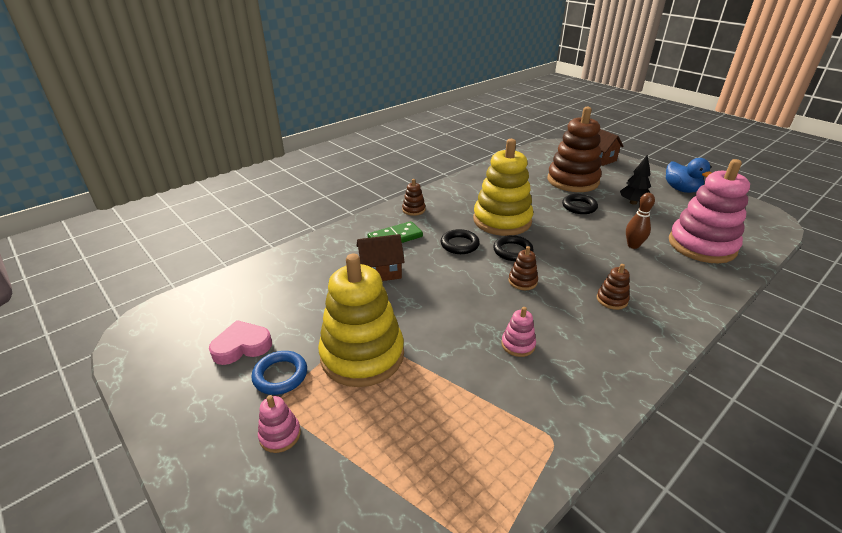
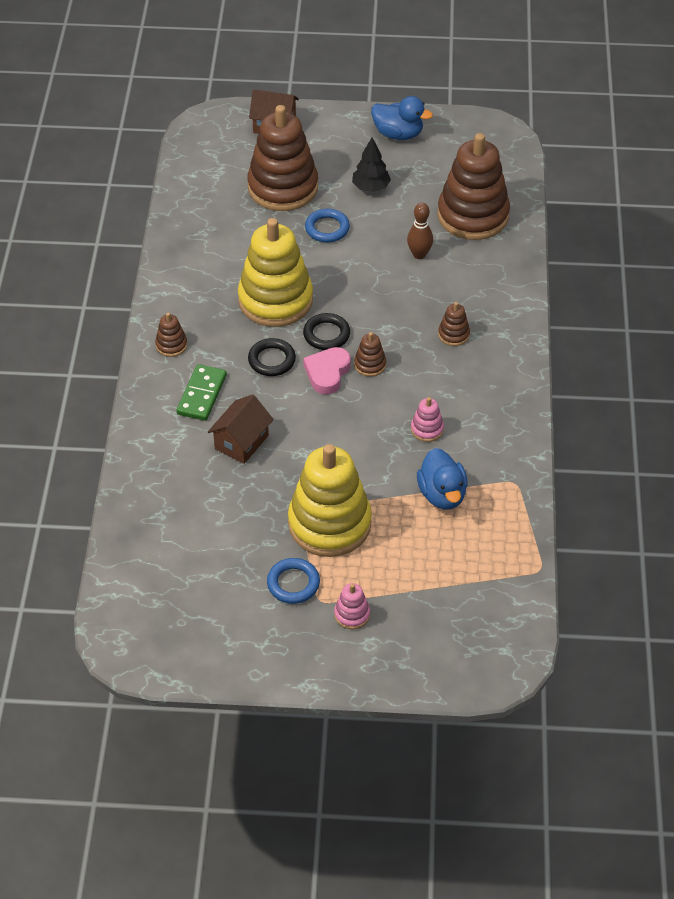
camera: 45 degrees left, 15 degrees up
pink heart [209,320,272,365] -> pink heart moved to [303,347,351,395]
black ring [562,194,598,214] -> blue ring [305,209,350,242]
pink stacking toy [669,159,750,263] -> brown stacking toy [438,133,510,240]
none -> blue duck [417,448,468,509]

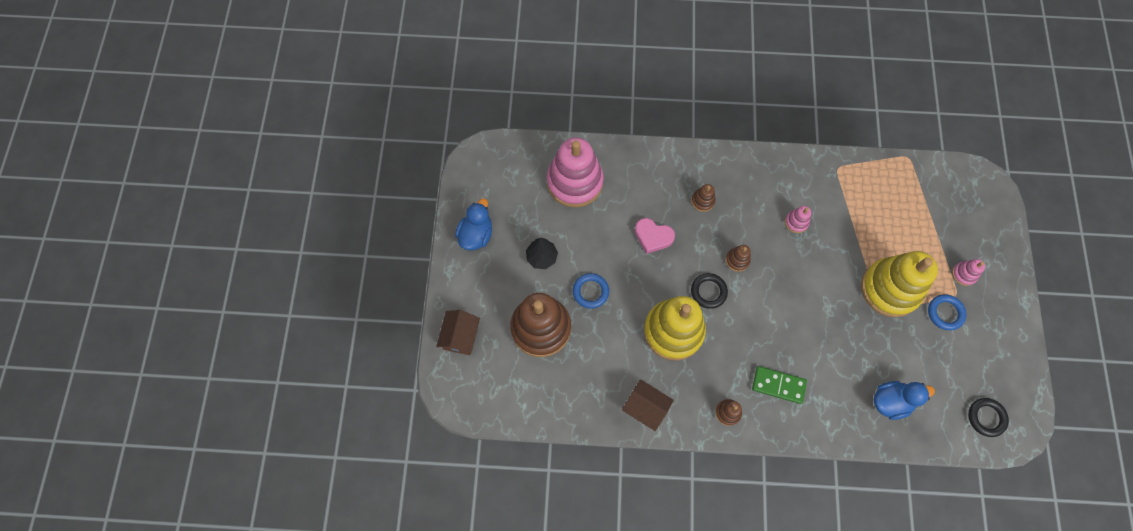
camera: 90 degrees left, 20 degrees up
brown house [208,394,274,464] -> brown house moved to [622,379,674,431]
black ring [248,338,296,376] -> black ring moved to [968,398,1009,437]
pink heart [303,347,351,395] -> pink heart moved to [635,218,675,254]
brown bowling pin [407,203,433,259] -> none
blue duck [417,448,468,509] -> blue duck moved to [874,381,935,420]
brown stacking toy [438,133,510,240] -> pink stacking toy [547,137,604,208]

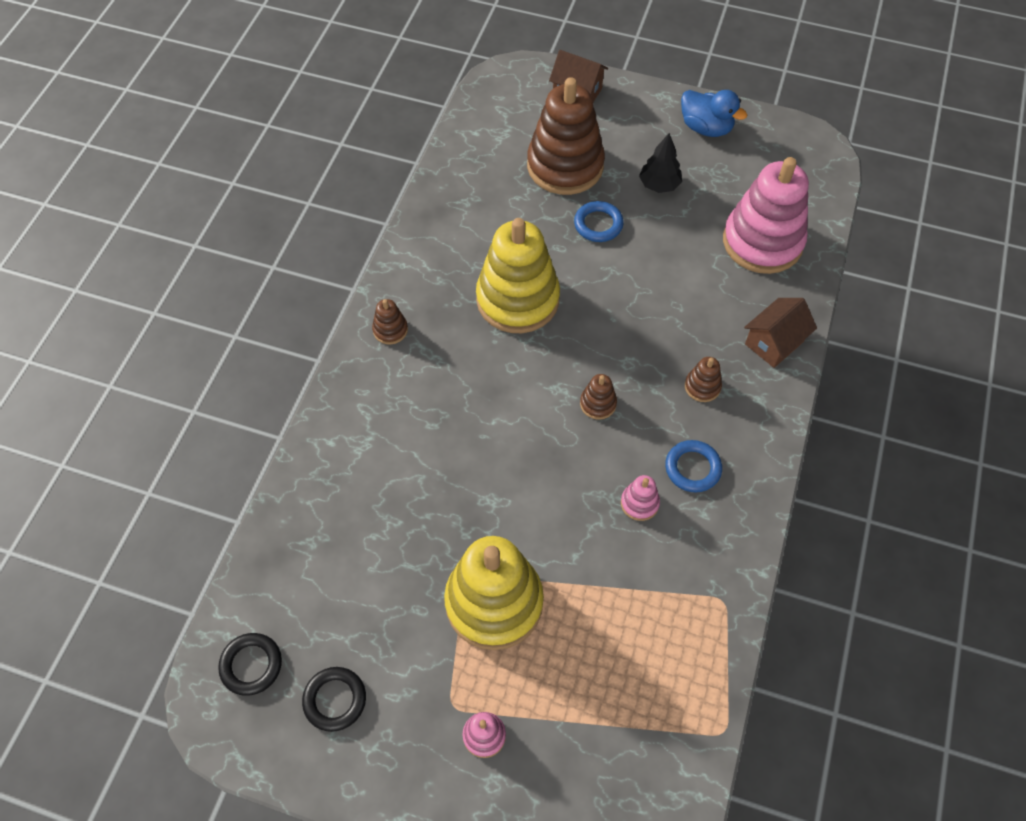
camera: 105 degrees right, 10 degrees down
brown house [622,379,674,431] -> brown house moved to [744,298,817,368]
pink heart [635,218,675,254] -> none
black ring [691,273,728,309] -> black ring moved to [302,667,366,732]
green domino [752,366,807,404] -> none
blue duck [874,381,935,420] -> none
blue ring [928,294,966,330] -> blue ring moved to [665,440,722,493]

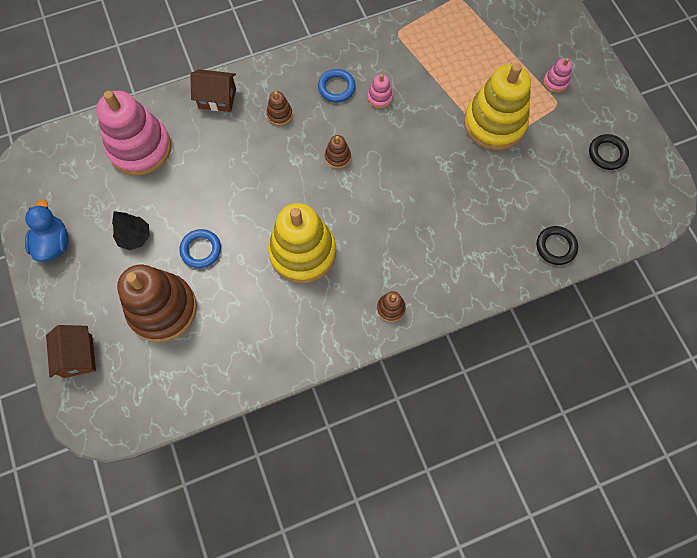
camera: 130 degrees left, 10 degrees up
black ring [218,633,282,696] -> black ring moved to [536,226,578,265]

